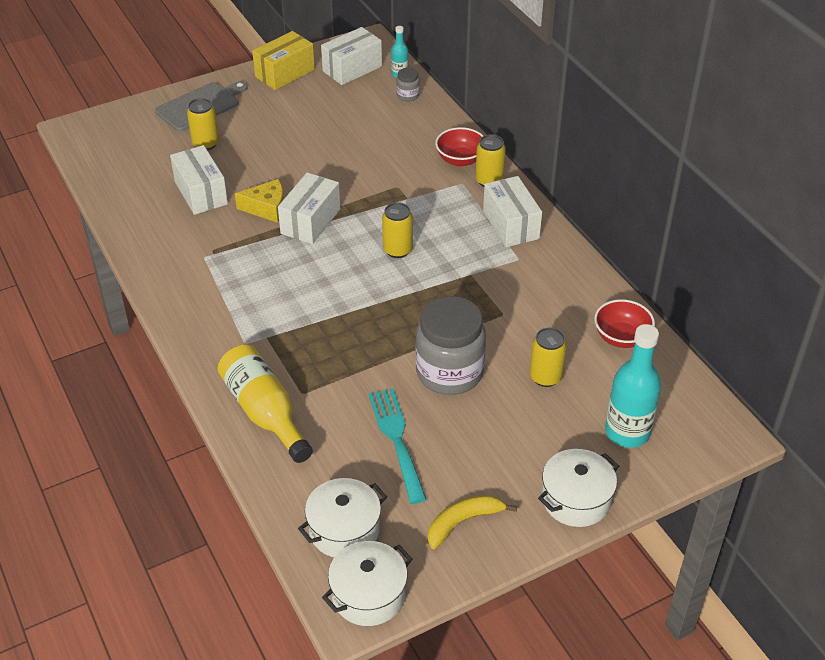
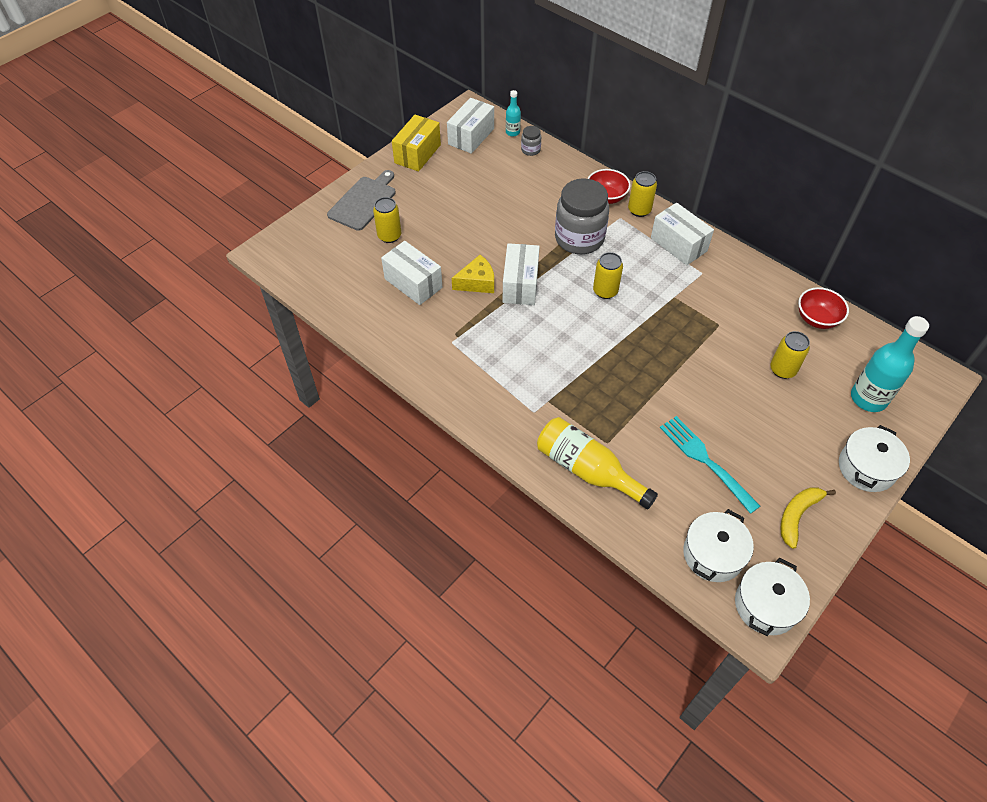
camera: 20 degrees left, 10 degrees up
grey jar [416,296,486,395] -> grey jar moved to [555,178,609,254]

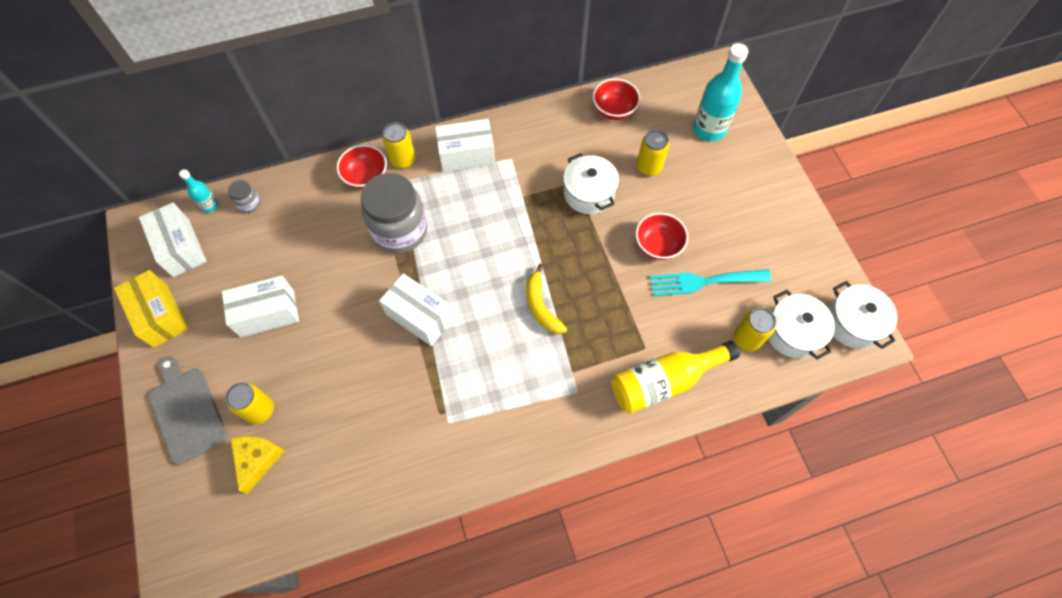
camera: 60 degrees left, 10 degrees up
white box [381,241,443,305] -> white box moved to [222,275,299,337]
yellow cheese [452,255,494,293] -> yellow cheese moved to [230,436,285,494]
yellow can [593,252,623,299] -> yellow can moved to [734,308,776,351]
yellow banana [780,487,836,549] -> yellow banana moved to [526,264,567,334]
white pot [839,425,910,492] -> white pot moved to [563,153,619,214]
none -> red bowl [636,213,688,260]

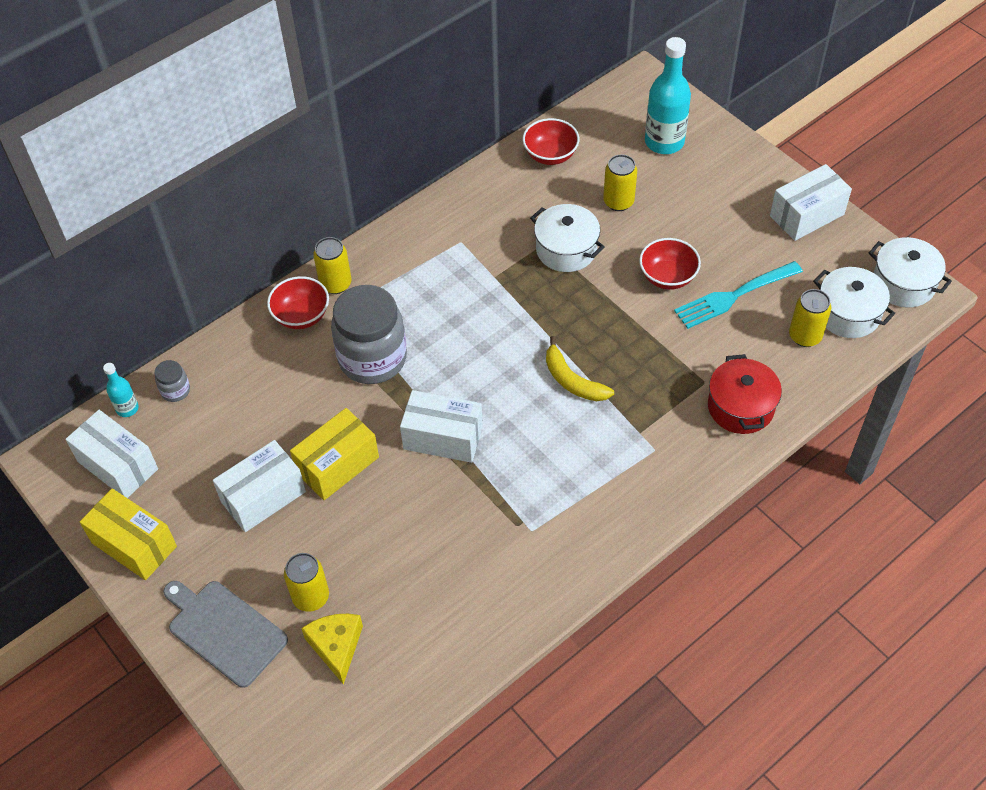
camera: 20 degrees left, 10 degrees down
white box [435,119,495,172] -> white box moved to [770,164,852,241]
yellow bottle [611,341,740,414] -> red pot [708,354,782,434]
none -> yellow box [290,408,379,500]

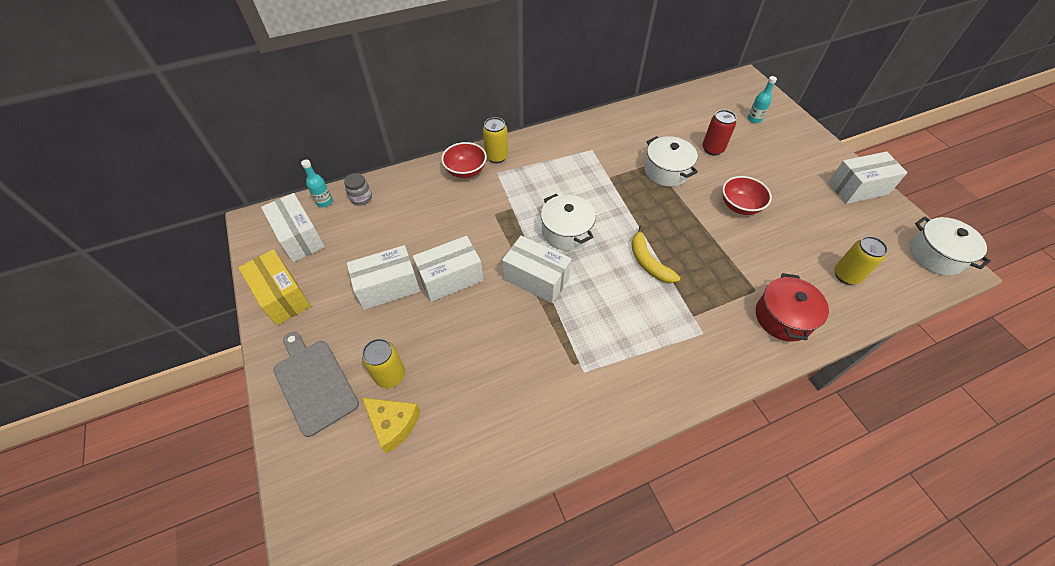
camera: 15 degrees right, 0 degrees up
yellow box [290,408,379,500] -> white box [412,236,483,302]
yellow cheese [301,614,363,685] -> yellow cheese turned 120 degrees clockwise [362,398,421,454]
grey jar [331,285,407,384] -> none
red bowl [523,118,579,165] -> none
yellow can [603,154,637,211] -> red can [702,110,736,156]
turquoise bottle [645,37,691,154] -> turquoise bottle [748,76,777,123], size x0.50
turquoise fork [674,261,803,329] -> none
white pot [813,267,895,338] -> white pot moved to [541,194,596,251]

